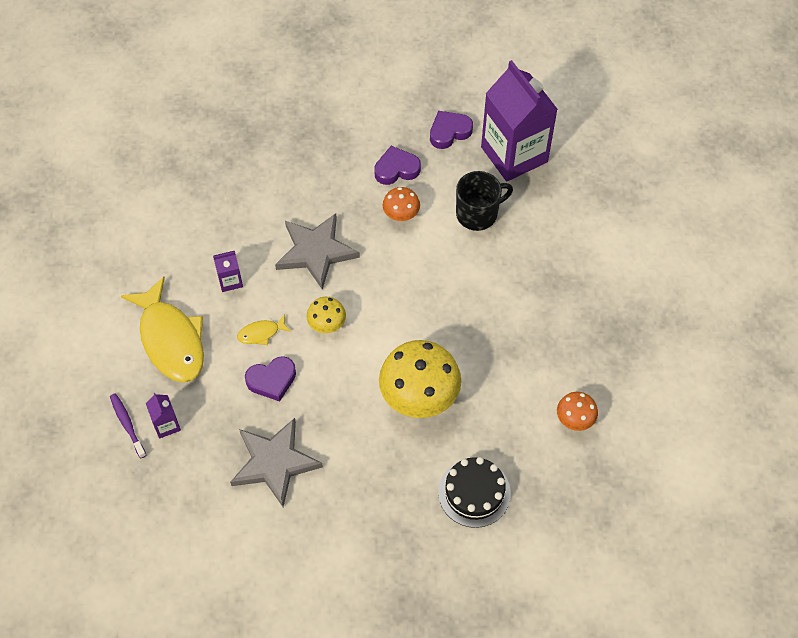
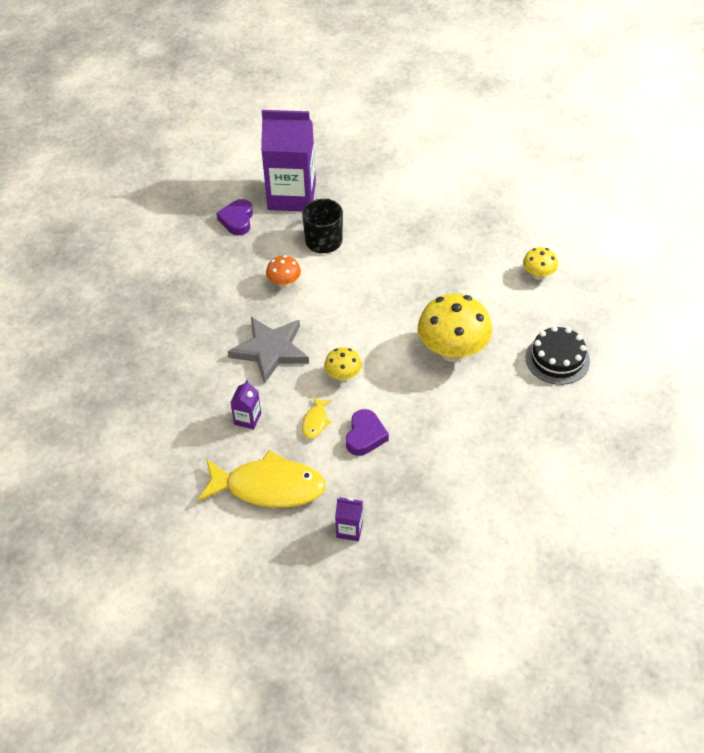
camera: 55 degrees left, 10 degrees down
purple toothbrush [110,393,146,458] -> none
grey star [230,418,323,507] -> none
purple heart [374,146,421,185] -> none
orange mushroom [557,392,598,431] -> yellow mushroom [523,247,558,280]

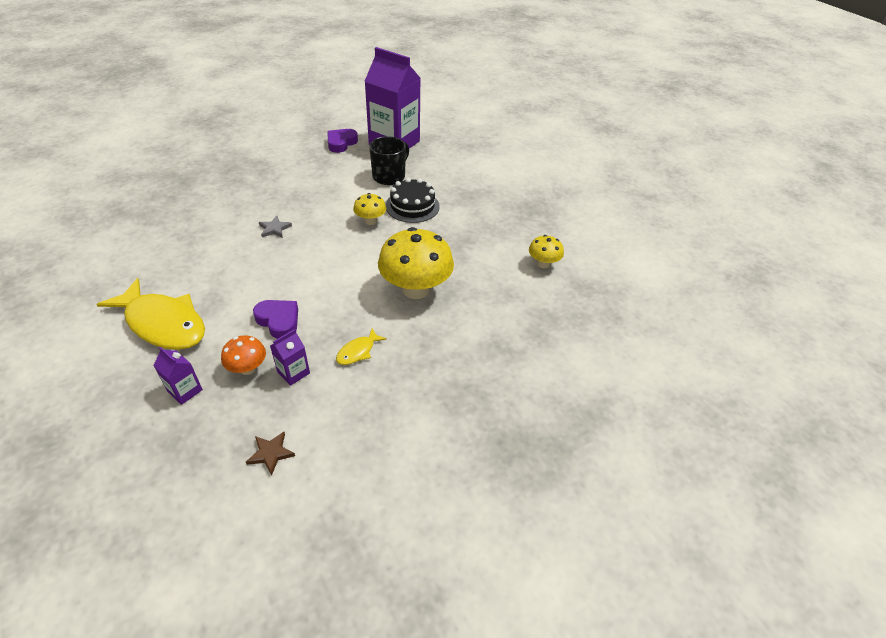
camera: 25 degrees right, 5 degrees down
grey star [228,317,309,384] -> grey star [259,216,292,238], size x0.44
purple carton [230,380,261,430] -> purple carton moved to [270,329,310,386]
orange mushroom [266,255,301,288] -> orange mushroom moved to [221,335,266,375]
yellow fish [302,396,332,439] -> yellow fish moved to [336,328,387,365]
yellow mushroom [324,347,362,381] -> yellow mushroom moved to [353,193,386,225]
purple heart [346,409,389,456] -> purple heart turned 90 degrees counterclockwise [253,300,298,339]
black cake [526,326,590,385] -> black cake moved to [386,178,440,223]
none -> brown star [246,432,295,476]

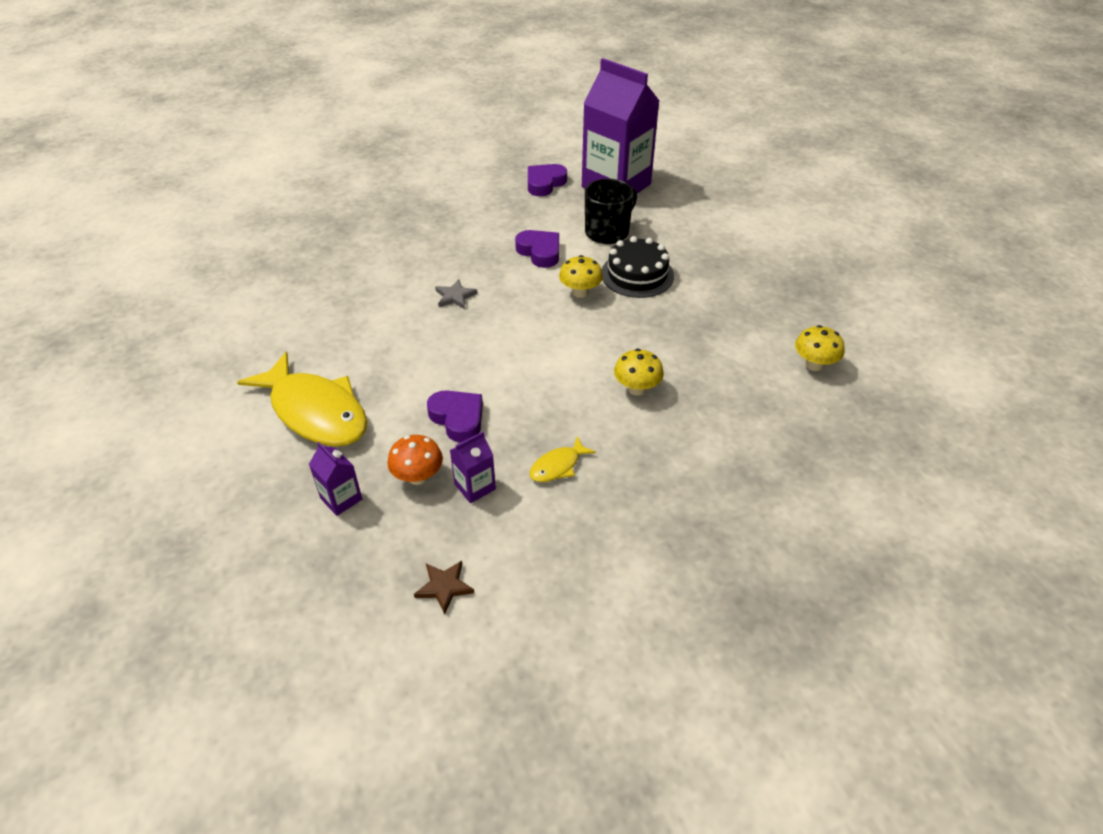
camera: 10 degrees right, 0 degrees up
yellow mushroom [378,227,454,299] -> yellow mushroom [614,349,664,396], size x0.50
none -> purple heart [515,230,559,268]

